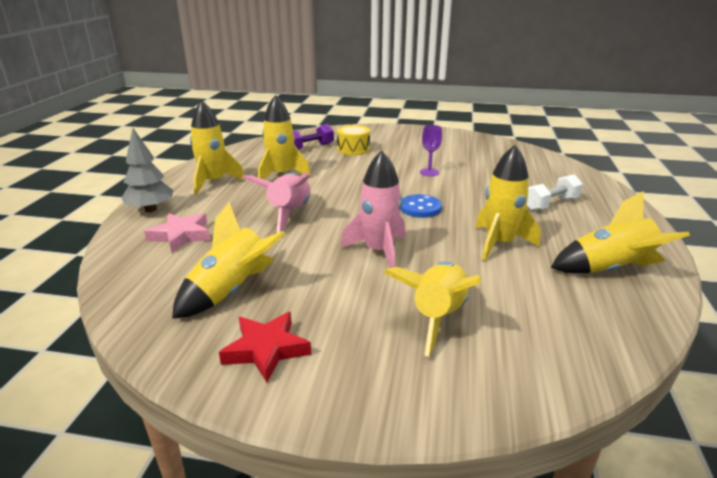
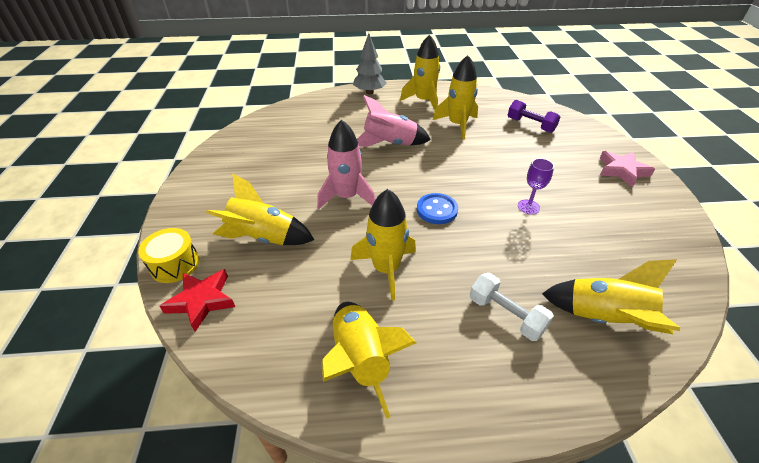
camera: 75 degrees right, 15 degrees up
pink star [144,213,210,252] -> pink star moved to [599,151,655,188]
yellow rocket [172,202,285,319] -> yellow rocket moved to [542,259,680,334]
red star [219,312,311,382] -> red star moved to [159,269,235,332]
yellow drum [337,125,370,155] -> yellow drum moved to [138,228,199,283]

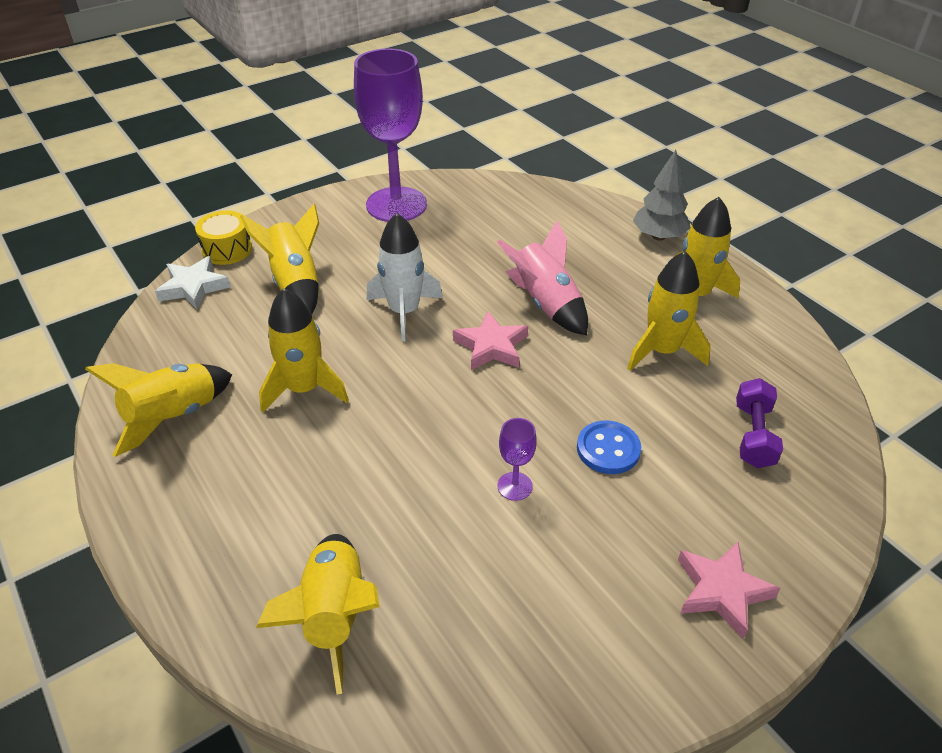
camera: 60 degrees right, 0 degrees up
red star [159,269,235,332] -> white star [155,256,231,310]
pink rocket [317,120,375,209] -> white rocket [367,213,443,342]
blue button [417,193,458,224] -> blue button moved to [577,421,641,474]
white dumbbell [470,273,554,341] -> none
none -> purple goblet [354,48,427,222]
none -> pink star [453,311,528,370]

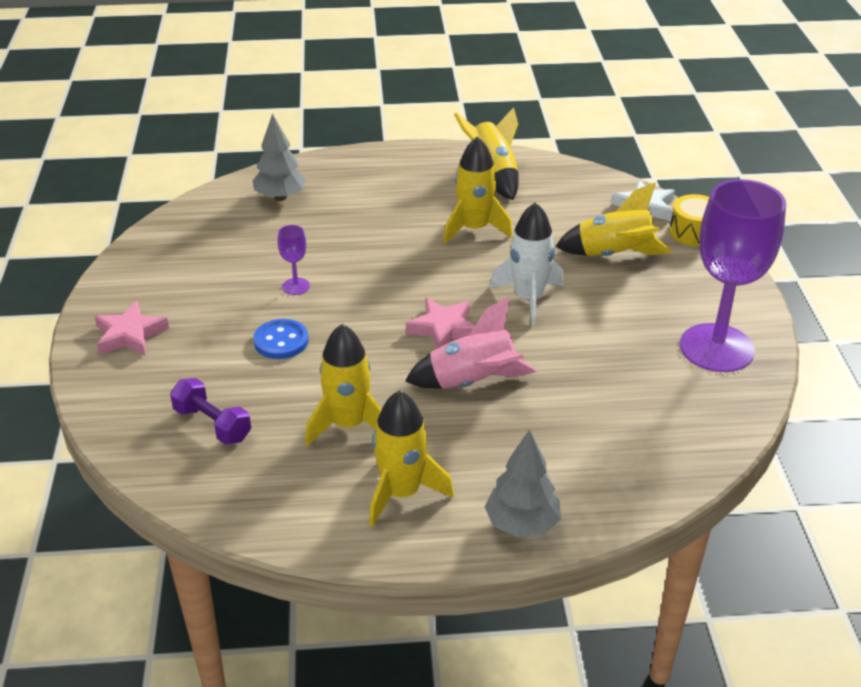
camera: 120 degrees right, 5 degrees down
yellow rocket [256,534,380,694] -> grey tree [253,113,307,201]

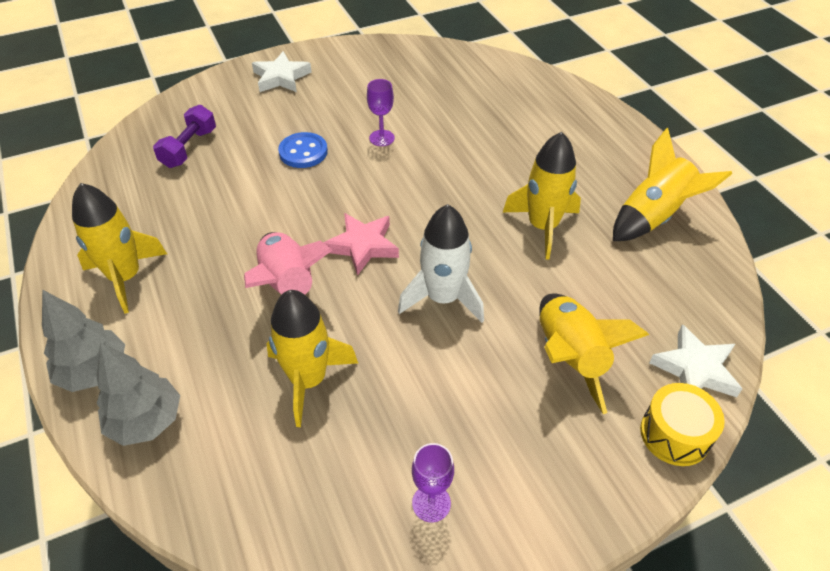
camera: 70 degrees right, 10 degrees up
pink star [94,301,169,356] -> white star [252,51,312,92]
grey tree [253,113,307,201] -> grey tree moved to [97,342,180,446]
yellow rocket [305,324,382,446] -> yellow rocket moved to [266,290,358,427]
purple goblet [680,179,786,372] -> purple goblet [412,443,454,522], size x0.40

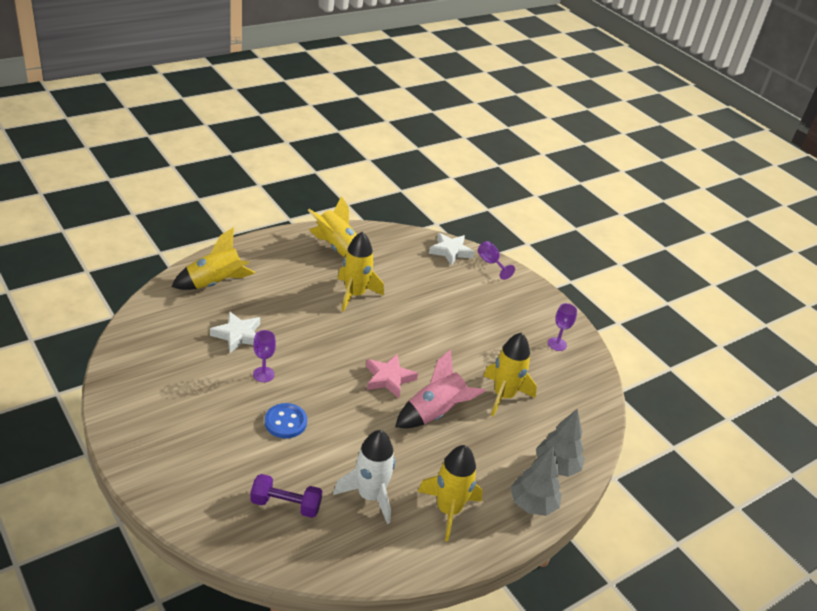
camera: 105 degrees left, 10 degrees down
white star [252,51,312,92] -> white star moved to [210,311,260,353]
white rocket [398,204,484,323] -> white rocket moved to [333,430,395,524]
yellow rocket [540,293,649,414] -> yellow rocket moved to [171,227,255,290]
yellow drum [640,383,725,466] -> purple goblet [478,241,515,280]

